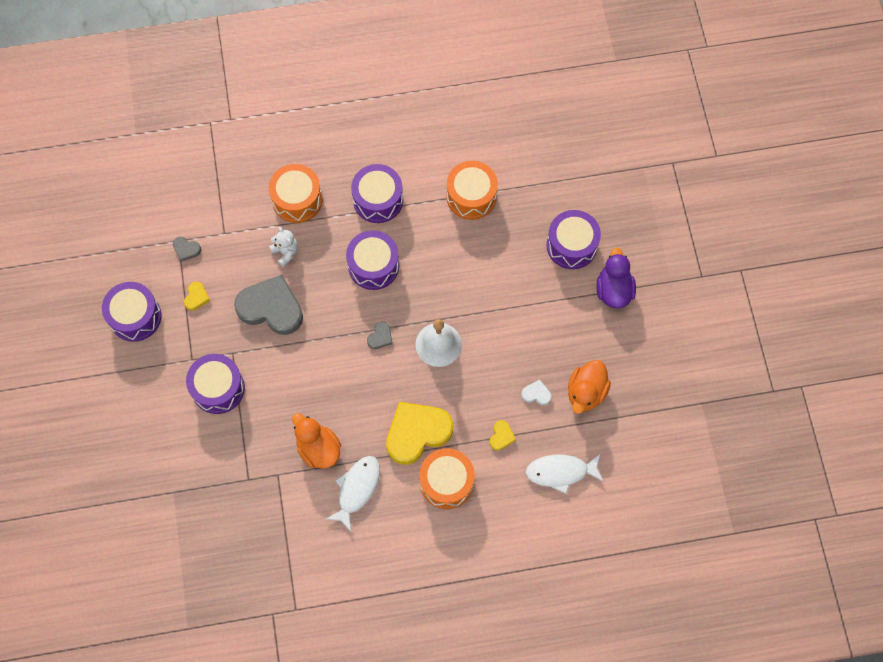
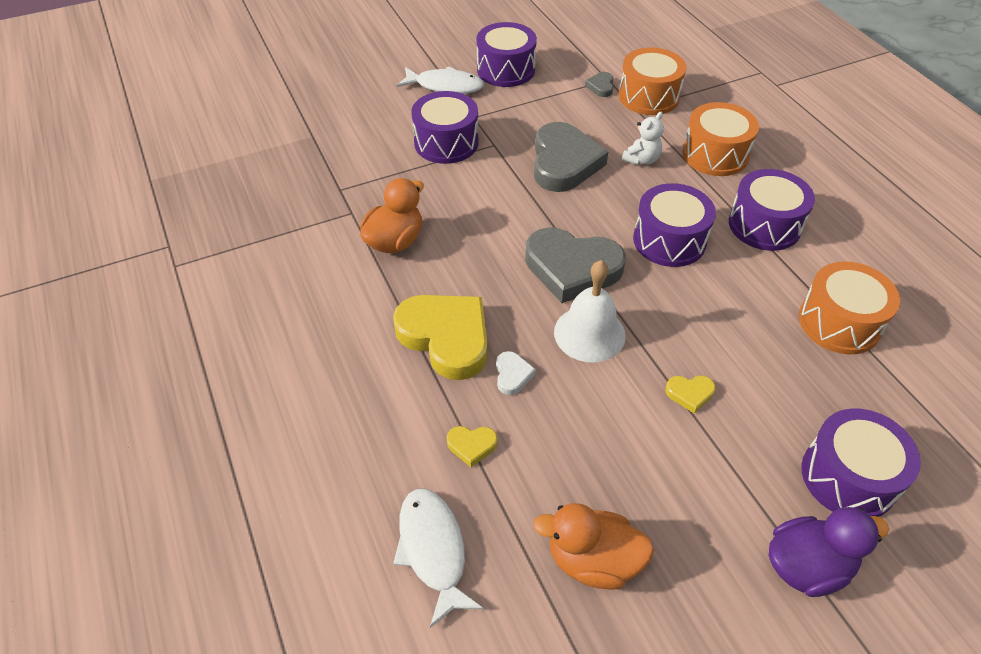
camera: 75 degrees right, 20 degrees down
yellow heart [184,282,210,311] -> yellow heart moved to [665,375,715,413]
white fish [326,456,380,531] -> white fish moved to [397,66,484,94]
grey heart [367,321,393,349] -> grey heart [525,227,626,303], size x2.35
orange drum [419,448,475,509] -> orange drum moved to [619,47,686,115]
white heart [521,380,552,406] -> white heart moved to [496,351,536,395]

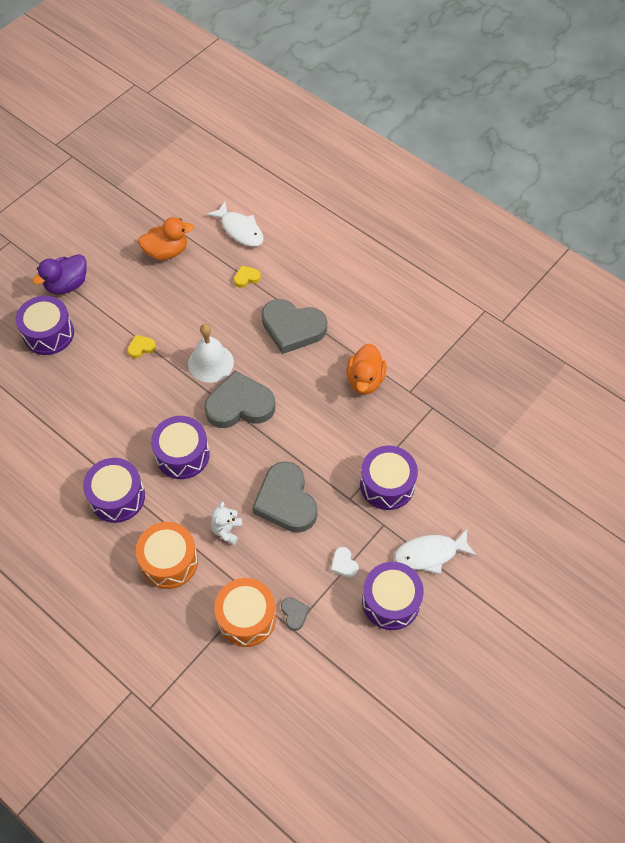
camera: 155 degrees right, 10 degrees up
yellow heart [393,295,488,380] -> grey heart [262,299,327,354]
white heart [496,351,536,395] -> white heart moved to [331,547,359,578]
orange drum [799,261,900,354] -> none

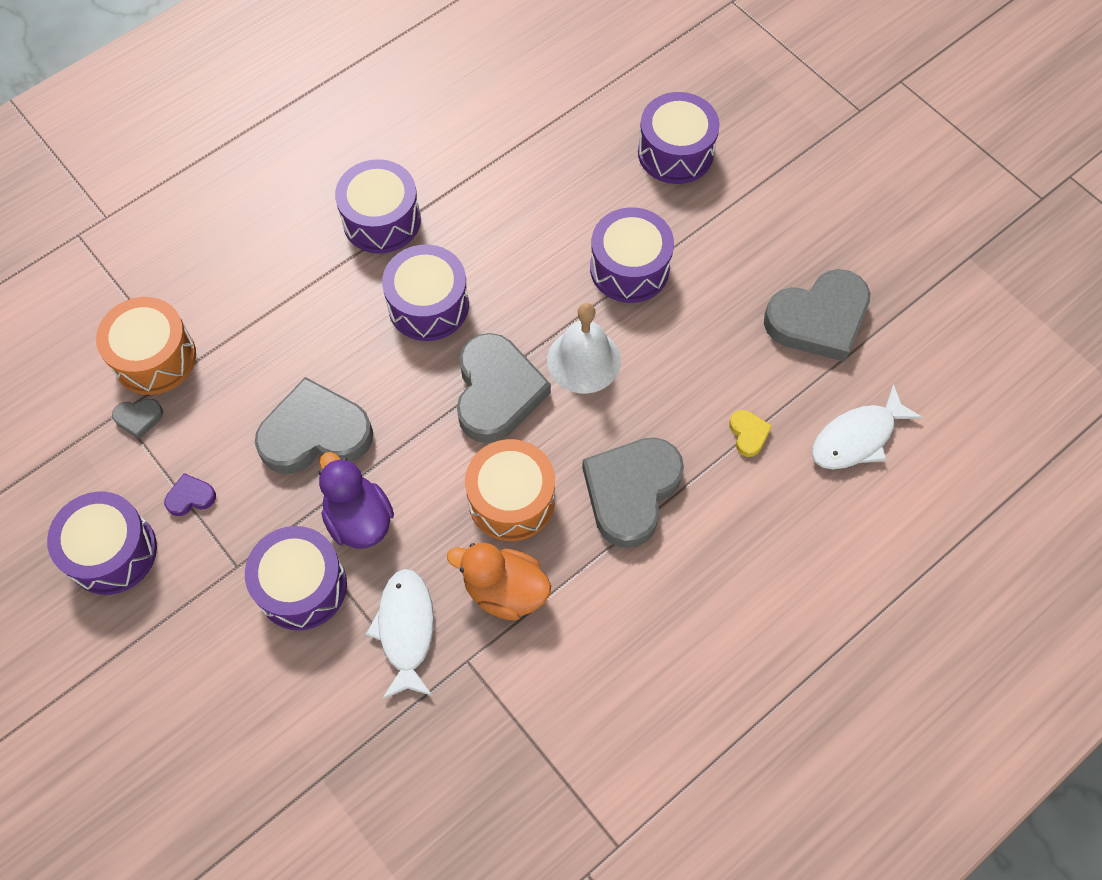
camera: 100 degrees right, 5 degrees up
purple duck [32,254,87,294] -> purple duck moved to [319,452,394,549]
yellow heart [127,335,156,359] -> purple drum [590,207,674,303]
orange drum [136,522,198,589] -> orange drum moved to [465,439,555,541]
orange duck [138,217,194,260] -> grey heart [764,269,870,362]
white teddy bear [211,501,242,545] -> none
white heart [331,547,359,578] -> purple heart [164,473,216,516]
white fish [394,529,477,574] -> white fish moved to [366,569,434,699]

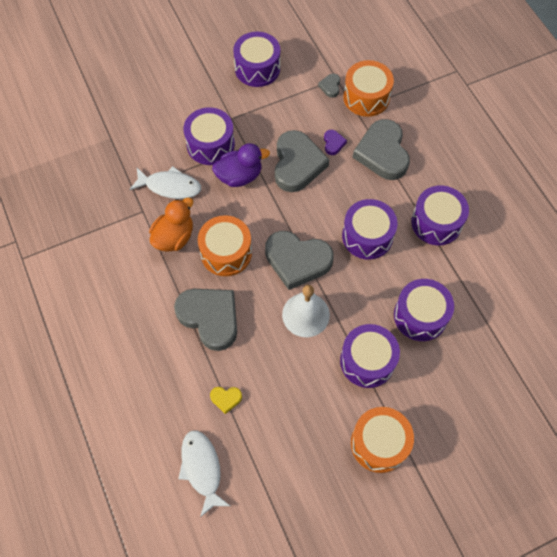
camera: 105 degrees right, 0 degrees up
purple heart [164,473,216,516] -> purple heart moved to [324,130,347,155]
purple drum [638,92,720,184] -> purple drum moved to [394,279,454,341]
grey heart [764,269,870,362] -> grey heart moved to [353,119,410,180]
none -> orange drum [351,407,414,473]

